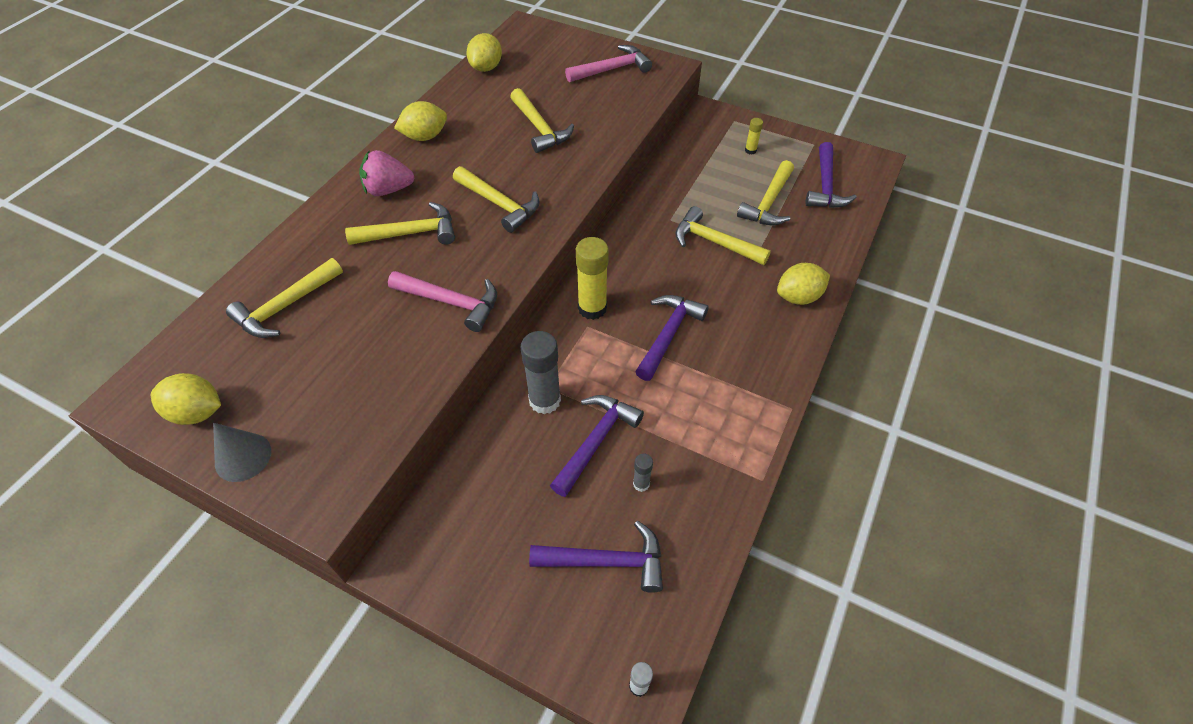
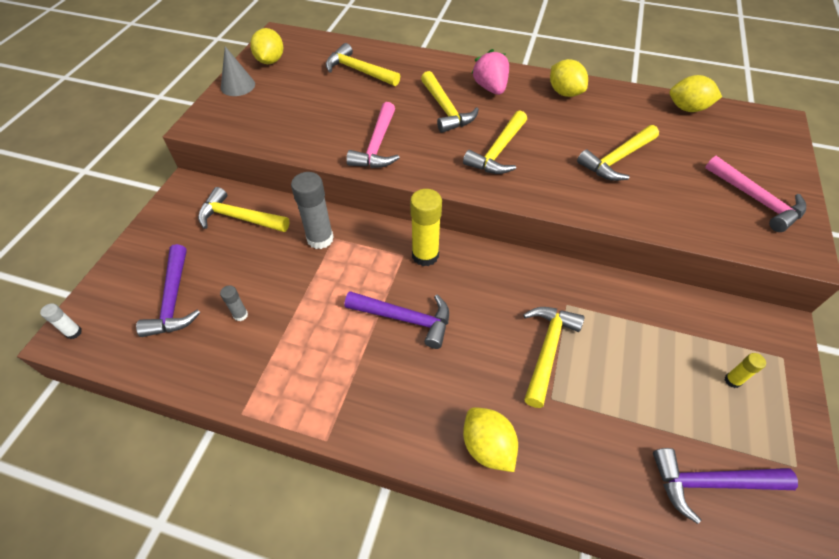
camera: 80 degrees right, 0 degrees up
purple hammer [550,395,644,497] -> none
yellow hammer [737,160,794,225] -> yellow hammer moved to [198,187,289,232]

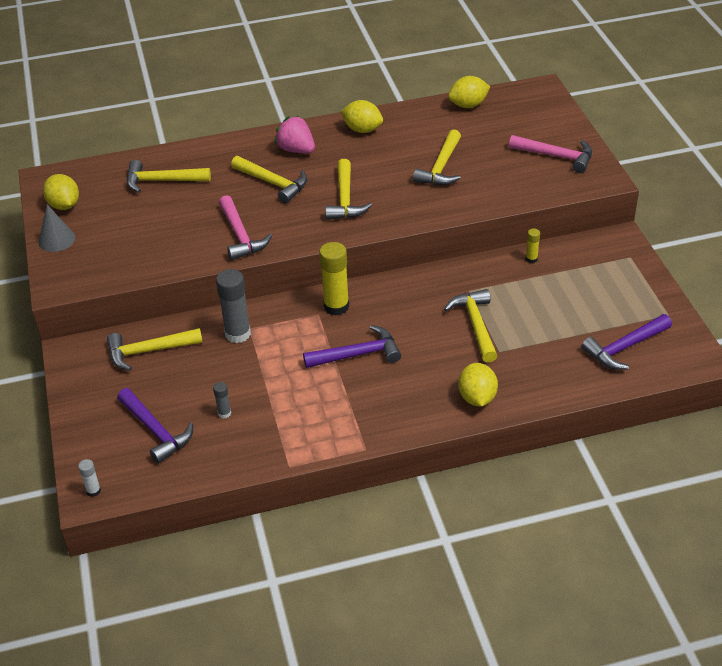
camera: 30 degrees left, 10 degrees down
yellow lemon [463,407,518,472] -> yellow lemon turned 60 degrees clockwise [458,363,498,407]
yellow glue stick [725,353,766,388] -> yellow glue stick moved to [526,228,540,263]

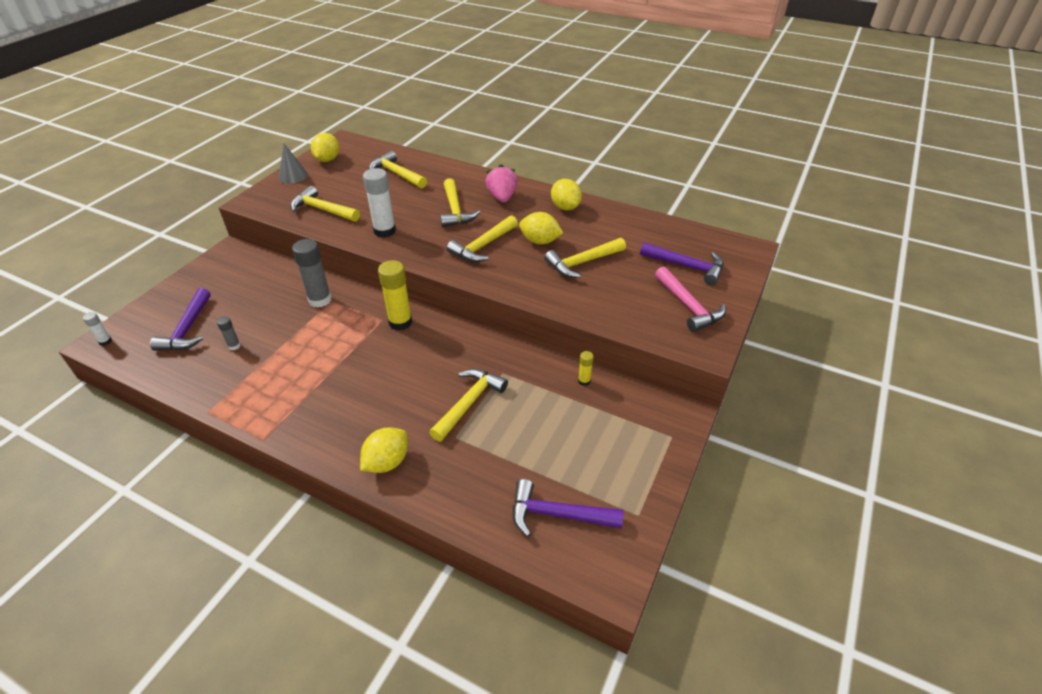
camera: 40 degrees right, 0 degrees up
yellow hammer [107,328,203,371] -> yellow hammer moved to [290,186,360,222]
pink hammer [219,195,272,260] -> white glue stick [363,168,396,238]
purple hammer [303,325,401,368] -> purple hammer moved to [640,242,723,285]
yellow lemon [448,76,490,108] -> yellow lemon moved to [519,212,563,245]

